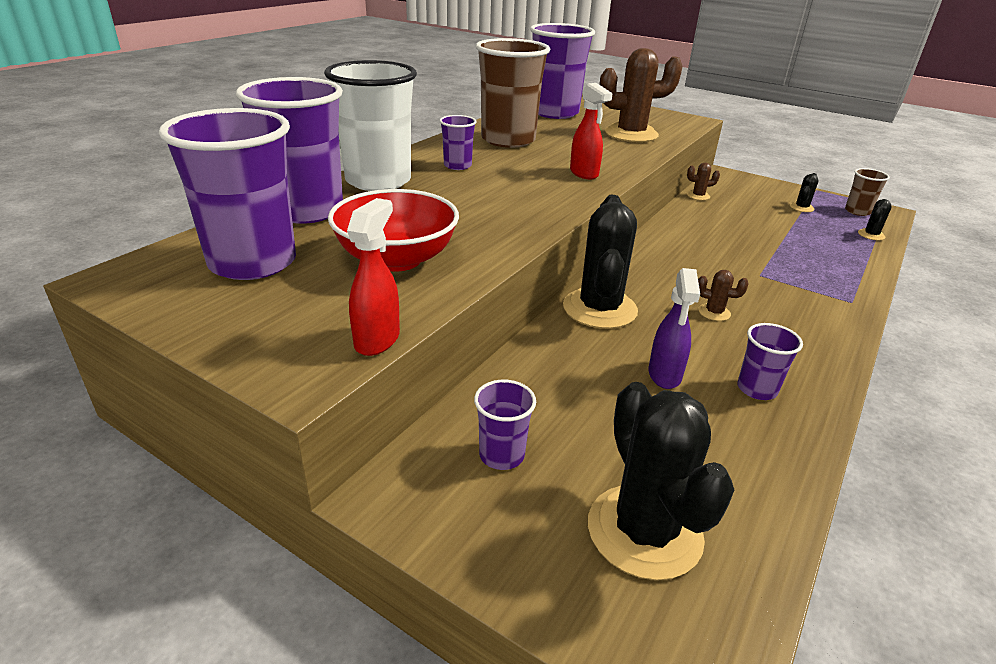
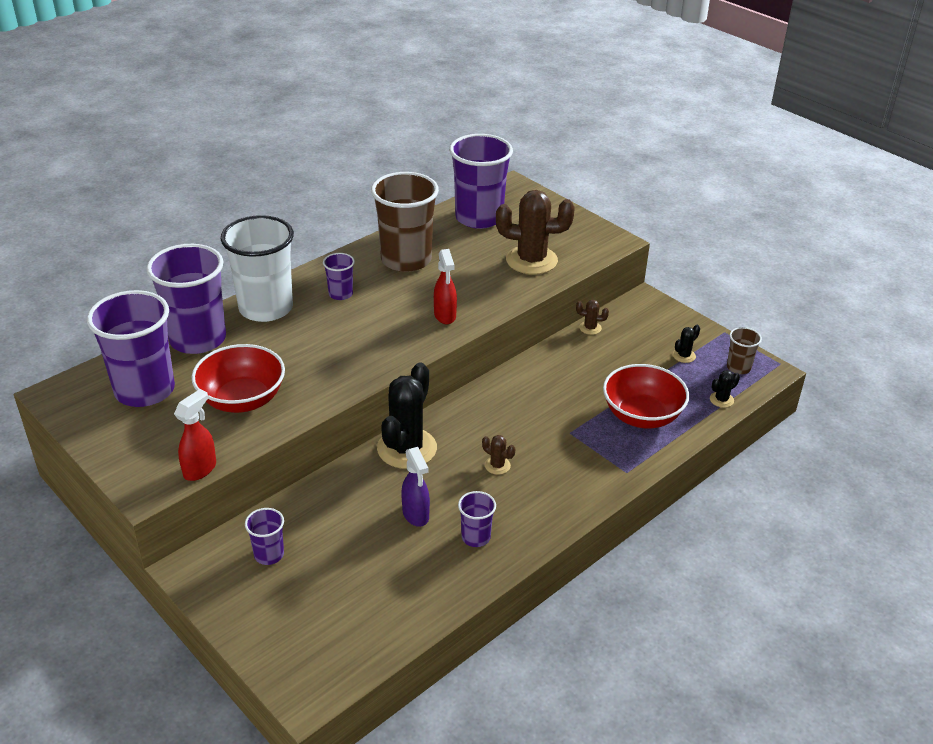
camera: 15 degrees right, 5 degrees up
black cactus [588,382,734,580] -> none
purple spray bottle [649,268,700,389] -> purple spray bottle turned 45 degrees counterclockwise [401,447,430,527]
none -> red bowl [603,364,689,428]

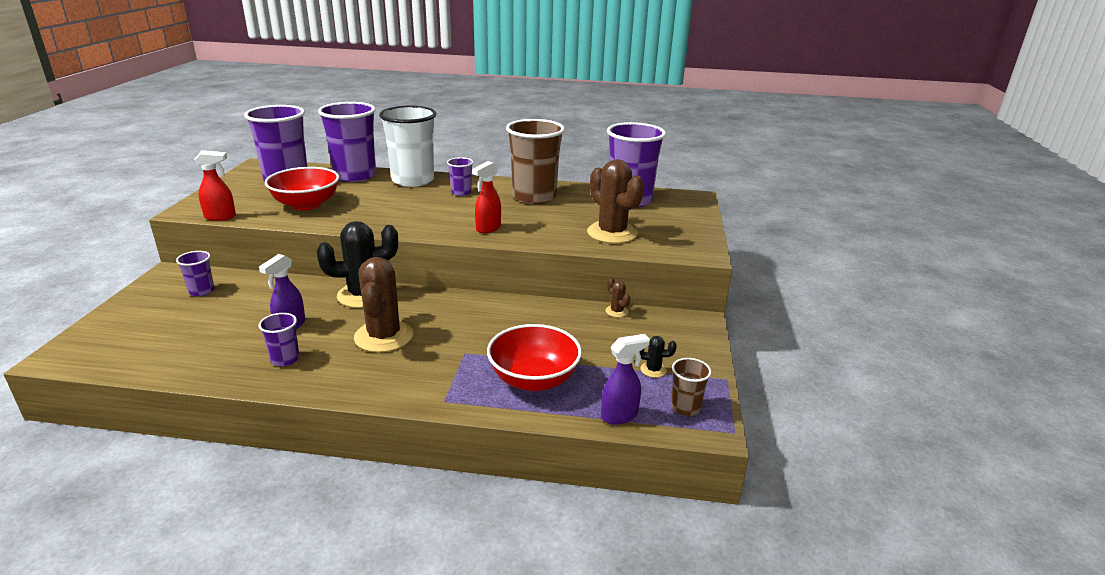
camera: 50 degrees right, 10 degrees down
brown cactus [482,435,515,475] -> brown cactus [354,257,413,353], size x2.33
black cactus [710,370,740,408] -> purple spray bottle [601,334,650,425]

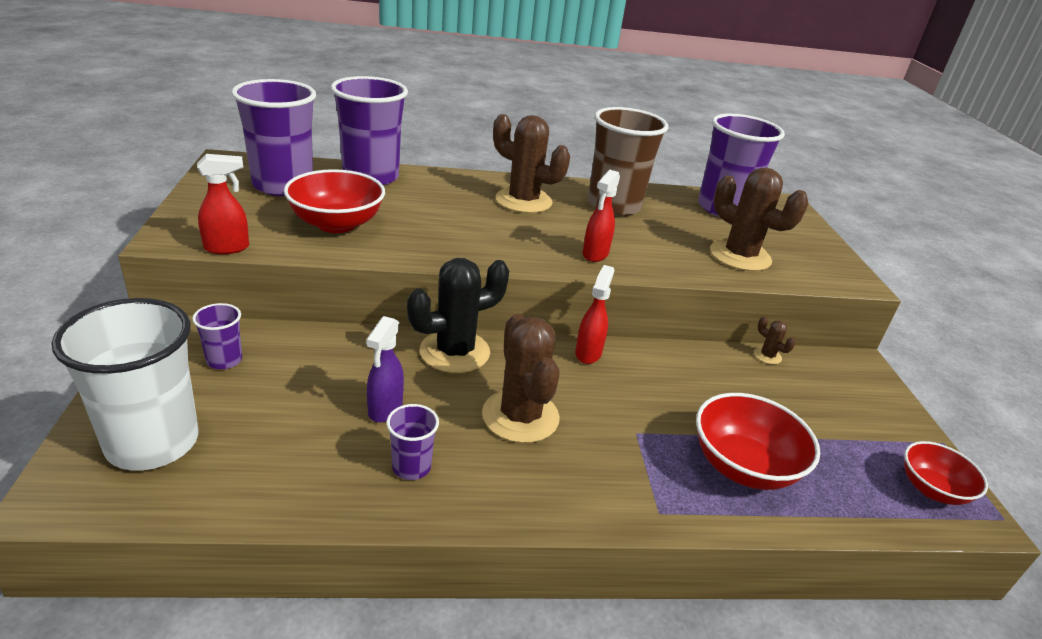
camera: 15 degrees left, 5 degrees up
white cup [379,106,436,187] -> white cup moved to [52,298,199,471]
purple cup [447,157,473,196] -> brown cactus [493,114,570,213]
purple spray bottle [601,334,650,425] -> none
black cactus [640,336,677,378] -> none
brown cup [671,358,711,416] -> red bowl [904,441,988,505]
none -> red spray bottle [575,265,614,364]

